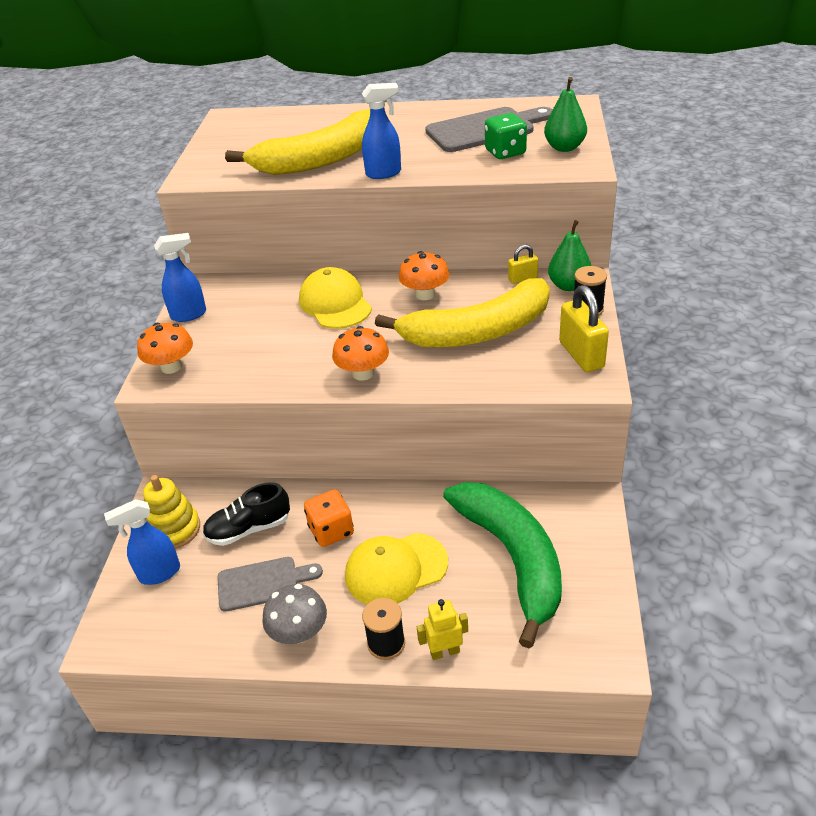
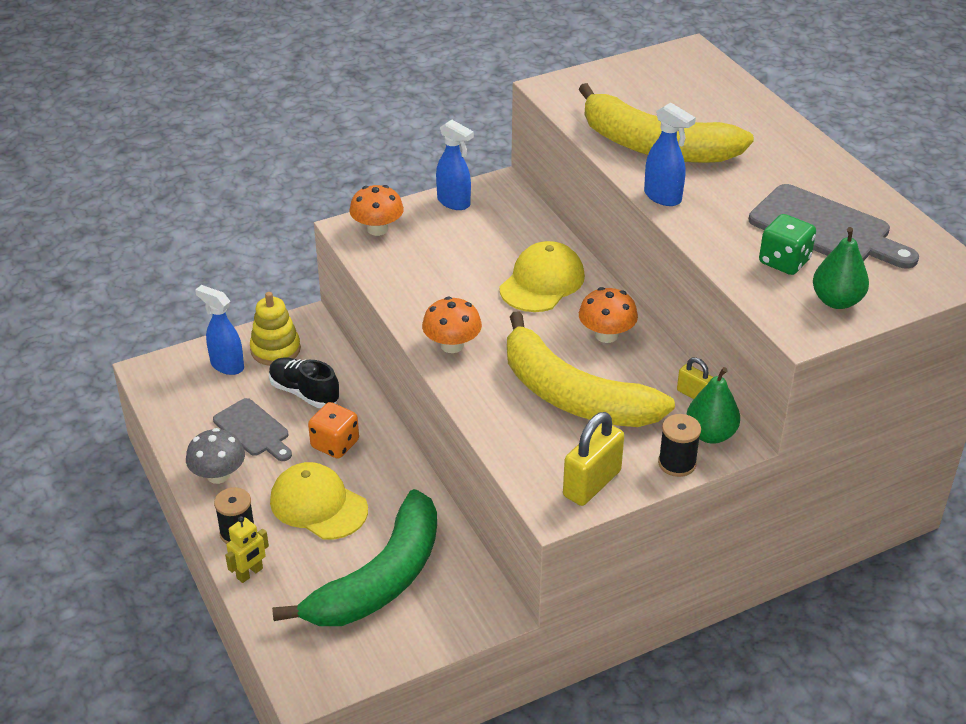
camera: 55 degrees right, 0 degrees up
yellow robot [417,599,468,660] -> yellow robot turned 90 degrees clockwise [225,516,269,583]

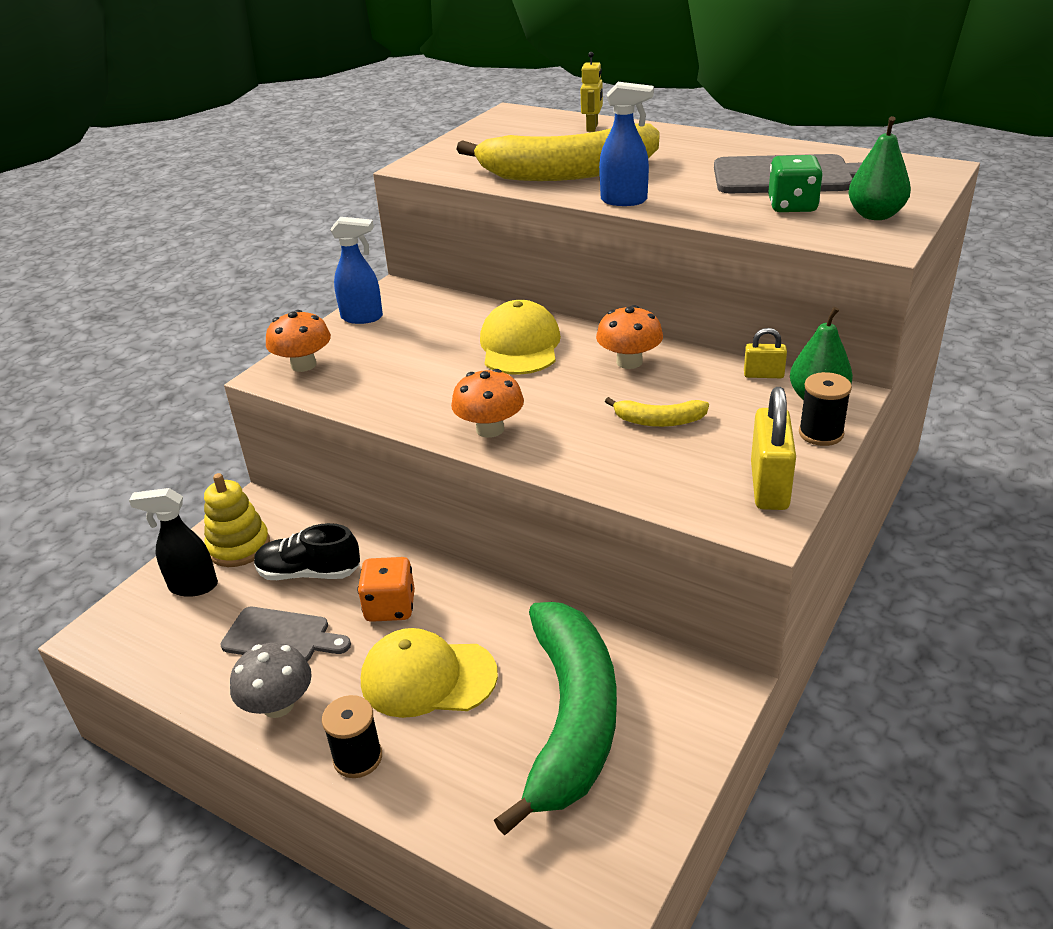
camera: 30 degrees left, 5 degrees down
blue spray bottle [195,285,244,375] -> black spray bottle [129,488,218,597]
yellow robot [225,516,269,583] -> yellow robot moved to [580,52,603,132]
yellow banana [507,311,675,427] -> yellow banana [605,397,709,427], size x0.42

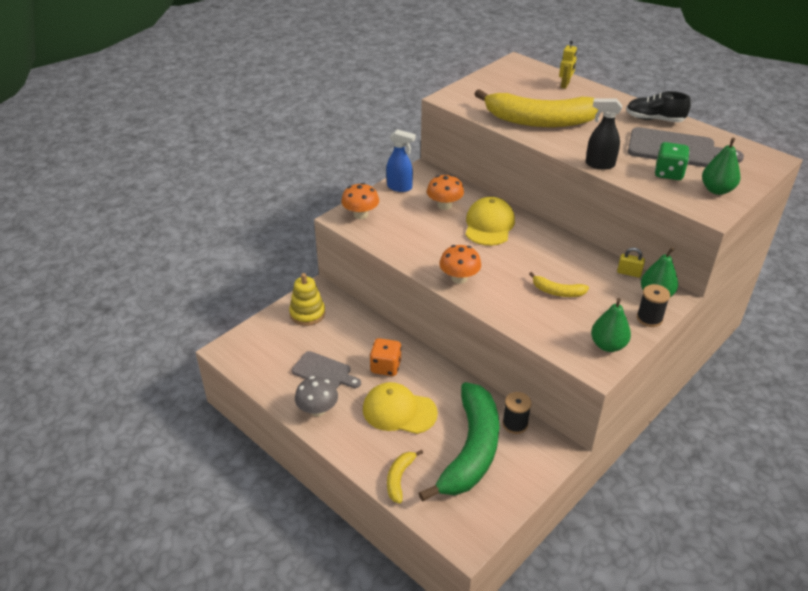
camera: 10 degrees right, 5 degrees up
black spray bottle [129,488,218,597] -> black spray bottle moved to [586,98,622,169]
black shoe [254,523,360,580] -> black shoe moved to [626,91,691,122]
black spool [322,695,382,778] -> black spool moved to [502,392,532,434]
orange mushroom [596,305,663,369] -> orange mushroom moved to [427,175,464,210]
blue spray bottle [599,82,654,206] -> none
yellow padlock [751,387,796,510] -> green pear [591,298,631,352]
none -> yellow banana [387,450,423,503]

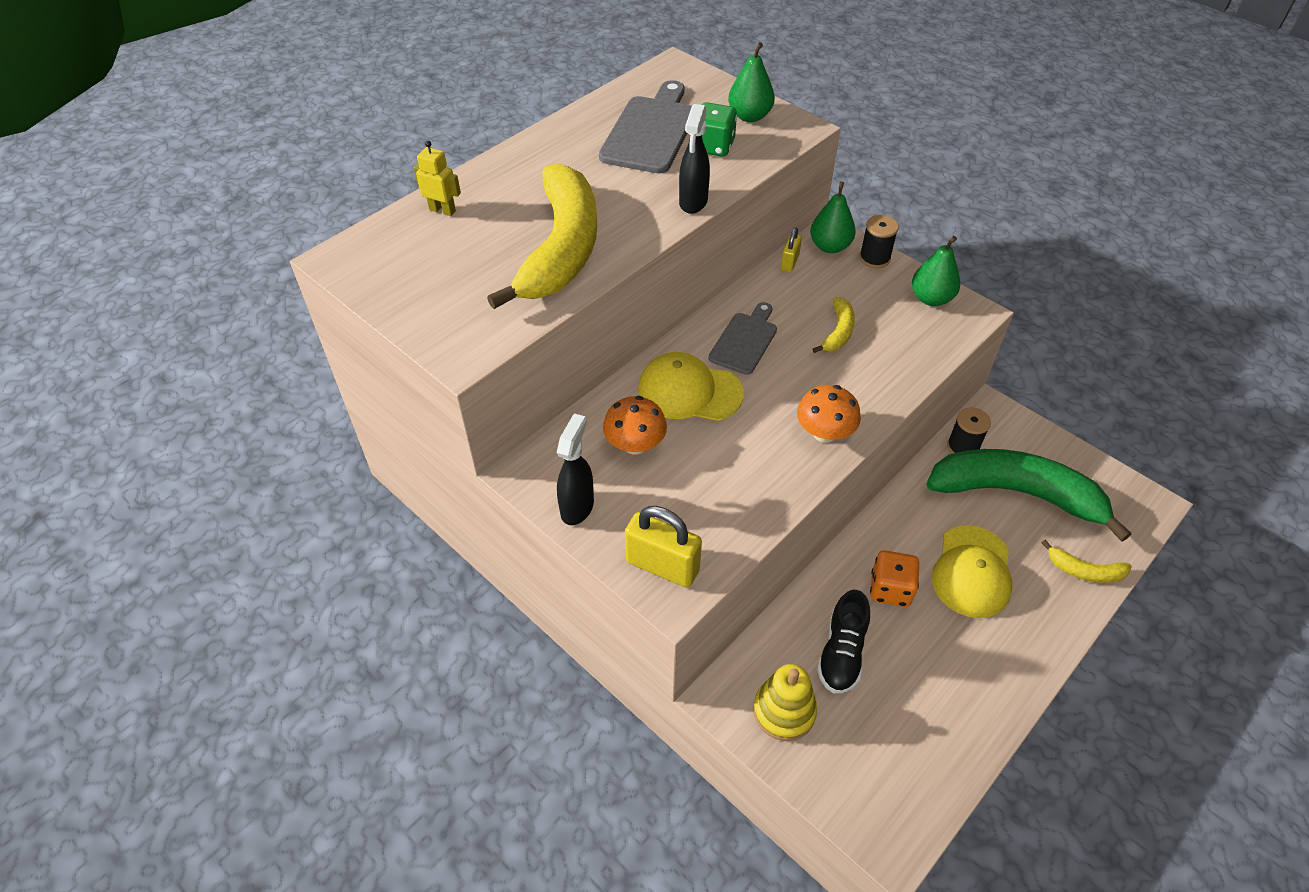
camera: 90 degrees left, 10 degrees up
grey cutting board [292,351,361,389] -> grey cutting board moved to [709,302,777,375]
grey mushroom [295,376,338,416] -> none
orange mushroom [341,183,379,219] -> yellow padlock [625,506,702,588]
blue spray bottle [386,129,416,192] -> black spray bottle [557,414,594,525]
black shoe [626,91,691,122] -> black shoe moved to [817,590,870,693]

